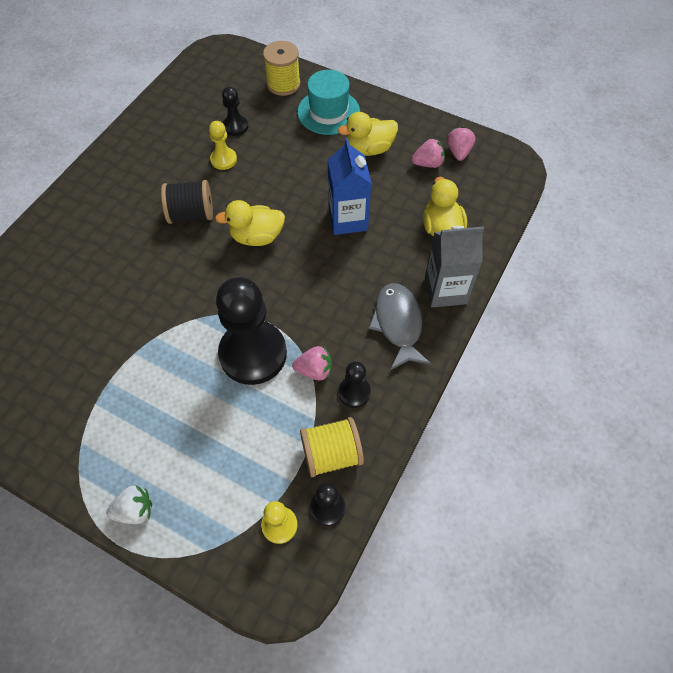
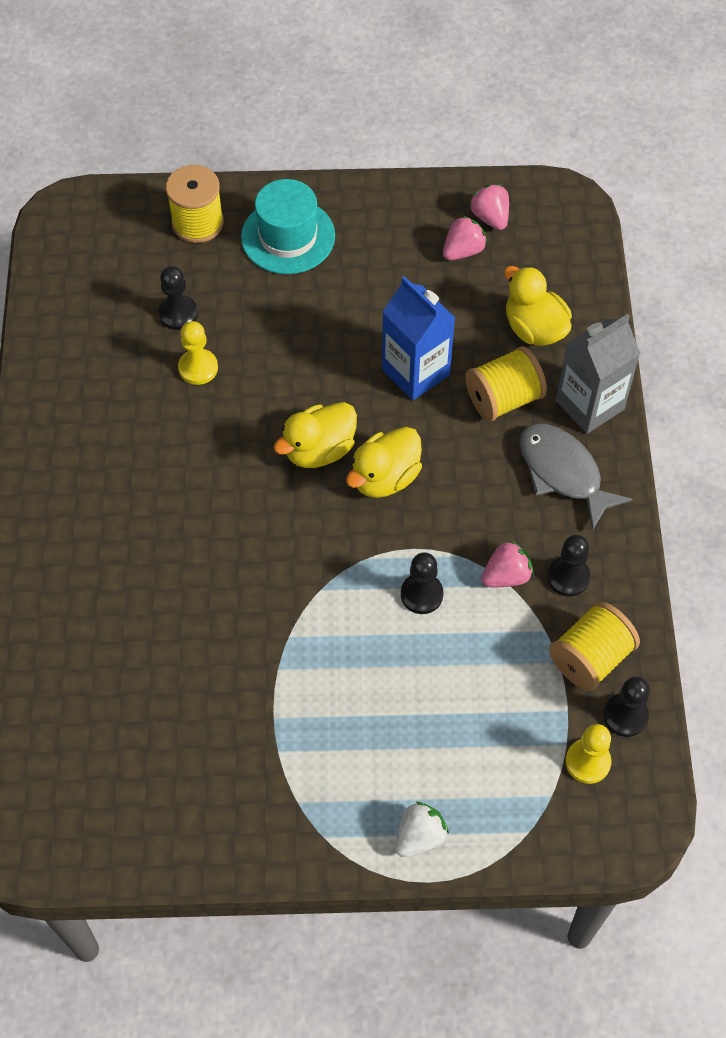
camera: 30 degrees left, 0 degrees up
black spool [161,180,213,224] -> none
black pawn [216,277,287,385] -> black pawn [401,552,444,614], size x0.47
yellow duck [338,112,398,156] -> yellow duck moved to [346,427,422,498]
none -> yellow spool [465,346,547,422]

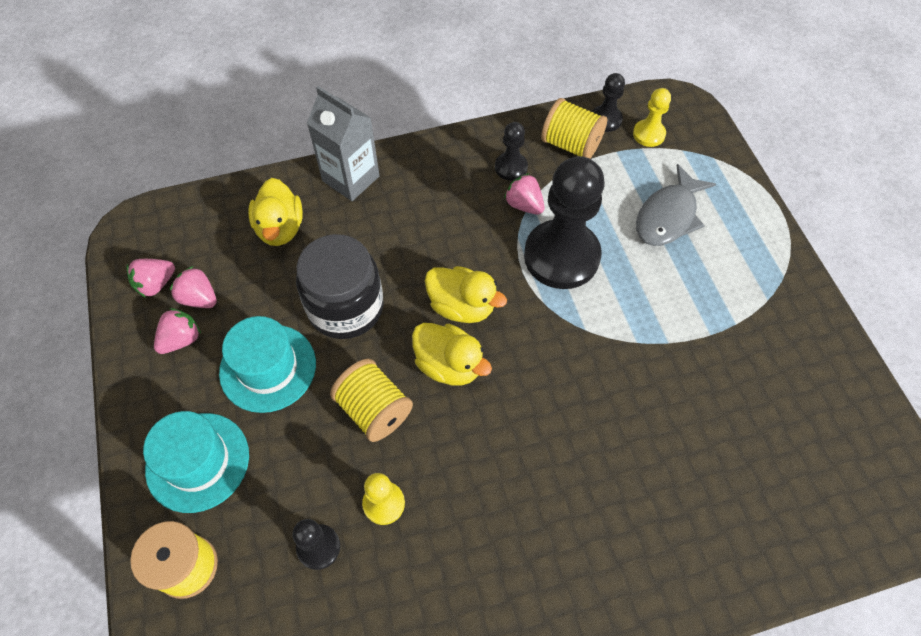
camera: 105 degrees left, 0 degrees up
blue carton [382,276,455,400] -> black jar [296,234,384,339]
white strawberry [395,802,449,857] -> none
black pawn [401,552,444,614] -> black pawn [524,156,605,289], size x2.14
yellow spool [465,346,547,422] -> yellow spool moved to [330,359,413,442]
yellow duck [504,266,572,346] -> yellow duck turned 45 degrees counterclockwise [248,178,303,246]
grey fish [520,424,633,531] -> grey fish moved to [636,164,716,246]
none -> pink strawberry [154,308,201,354]
none -> turquoise hat [219,316,316,413]

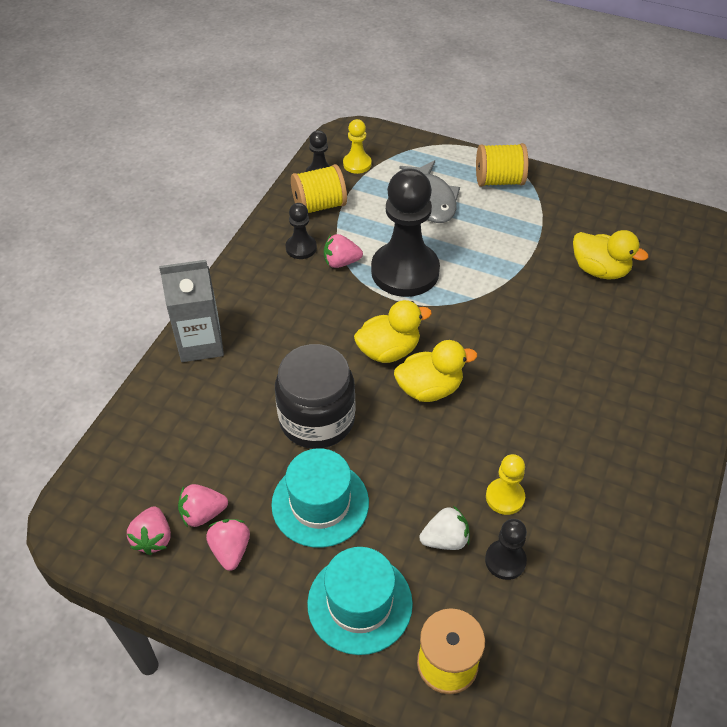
camera: 50 degrees left, 10 degrees down
yellow duck [248,178,303,246] -> yellow duck moved to [573,230,648,279]
yellow spool [330,359,413,442] -> yellow spool moved to [476,143,528,187]
none -> white strawberry [419,506,470,550]

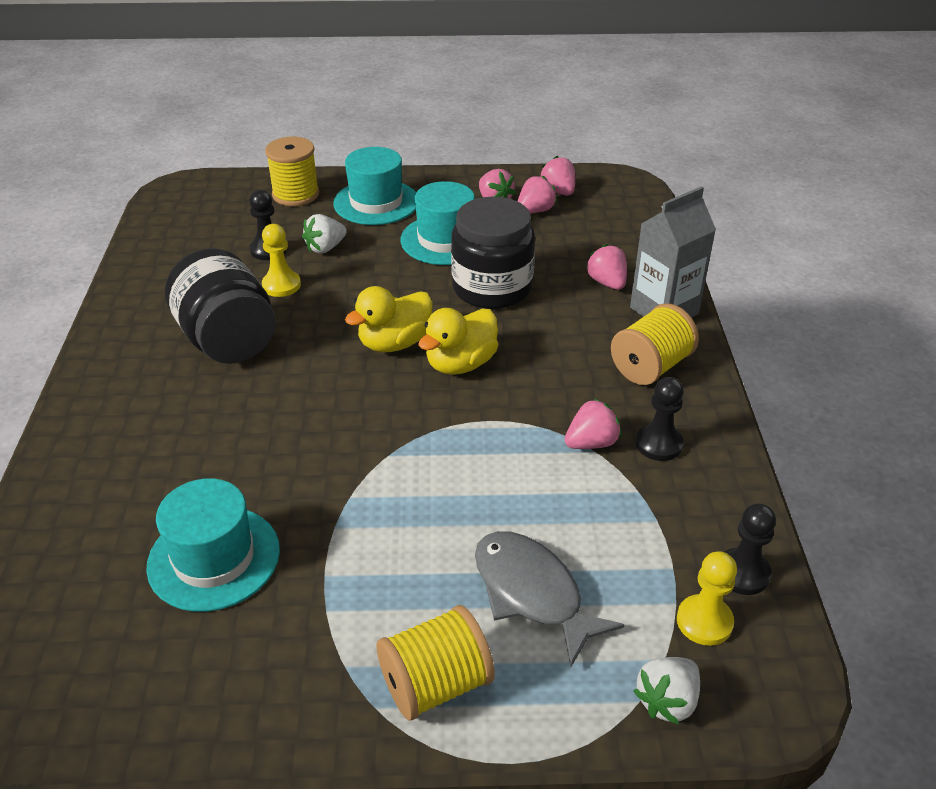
camera: 155 degrees right, 10 degrees down
yellow spool [291,164,347,213] -> yellow spool moved to [611,303,699,385]
black pawn [371,168,440,297] -> none
yellow duck [573,230,648,279] -> turquoise hat [146,478,280,612]
none -> black jar [165,248,276,364]
none -> pink strawberry [586,244,627,290]
none -> white strawberry [634,657,700,725]

